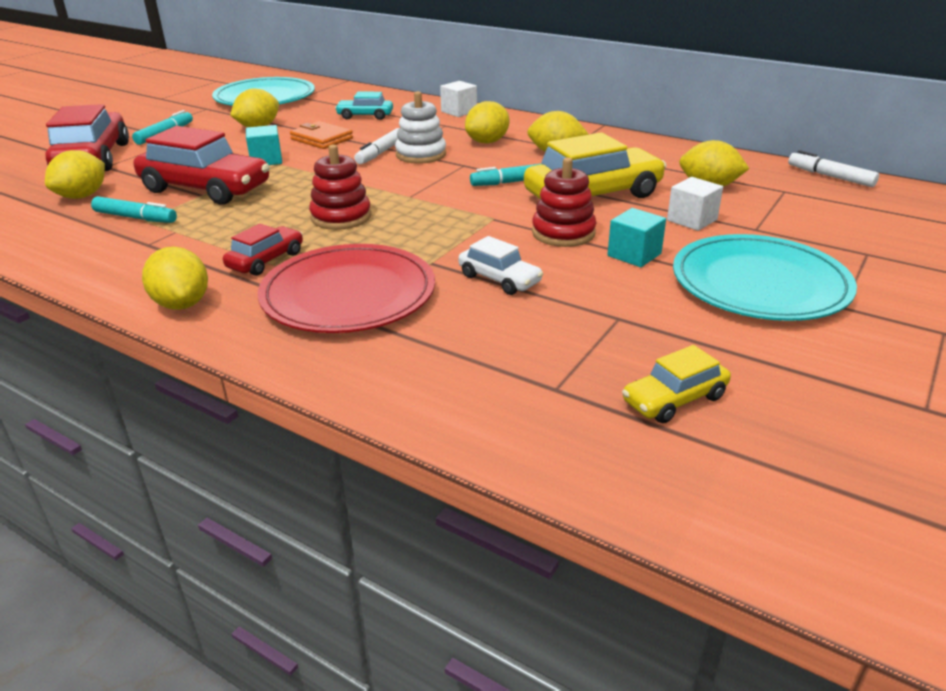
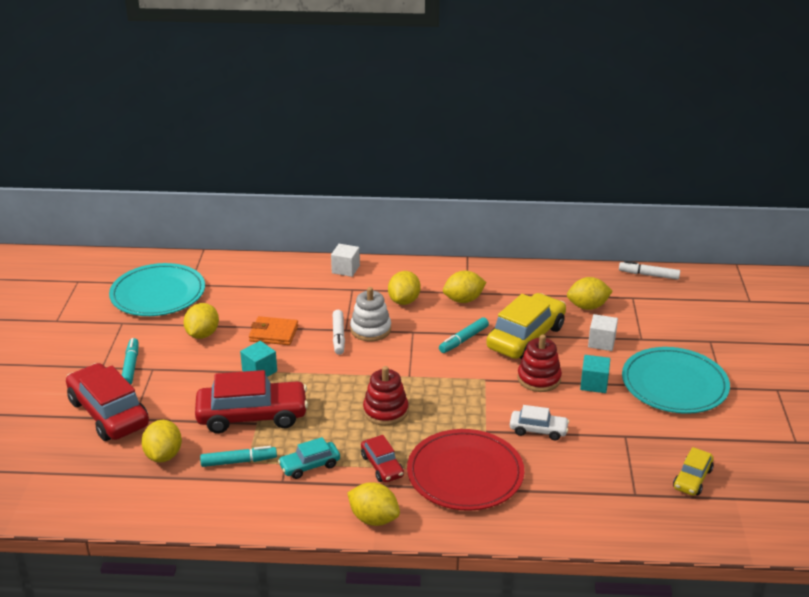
camera: 30 degrees left, 0 degrees up
red car [223,224,303,276] -> red car turned 150 degrees clockwise [361,435,404,482]
turquoise car [335,92,393,120] -> turquoise car moved to [278,437,340,479]

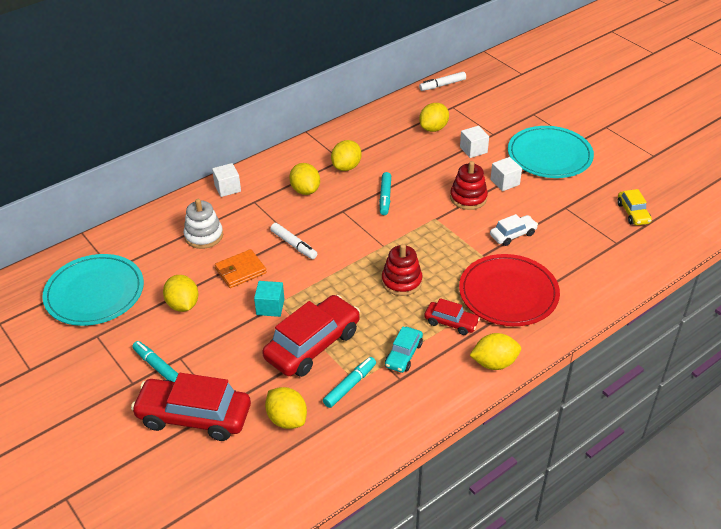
camera: 40 degrees left, 10 degrees up
white stacking toy [350,287,391,342] -> white stacking toy moved to [184,199,223,249]
yellow car [486,293,566,359] -> none
turquoise cube [580,355,610,393] -> white cube [490,157,522,191]

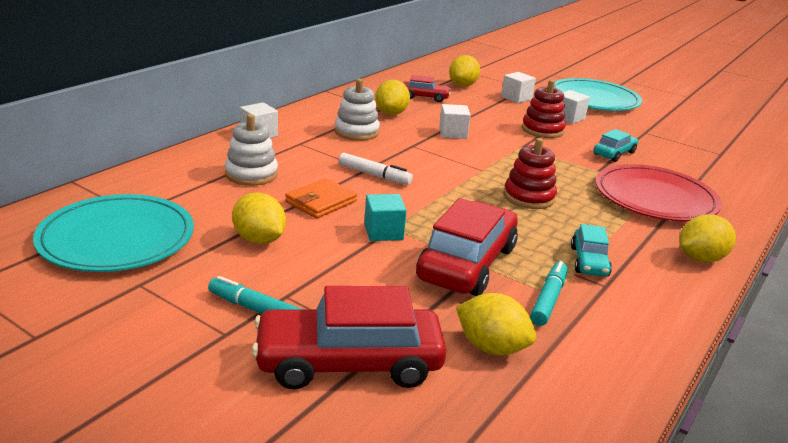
camera: 20 degrees left, 15 degrees down
yellow lemon [289,163,320,195] -> white stacking toy [334,79,380,141]
turquoise marker [379,172,391,215] -> white cube [439,104,471,139]
white marker [419,71,466,91] -> none
red car [424,298,480,335] -> red car moved to [403,75,451,102]
white car [490,214,538,246] -> turquoise car [594,129,638,162]
yellow car [617,189,652,225] -> none

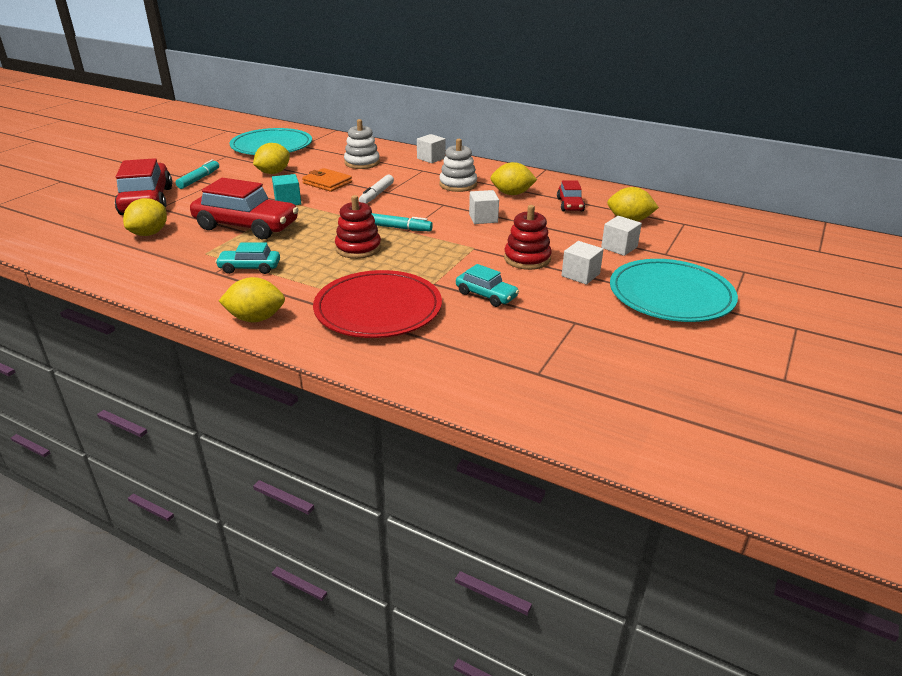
camera: 85 degrees right, 5 degrees up
turquoise marker [530,261,568,326] -> turquoise marker moved to [372,213,433,231]
yellow lemon [679,214,736,263] -> yellow lemon turned 60 degrees counterclockwise [219,277,285,322]

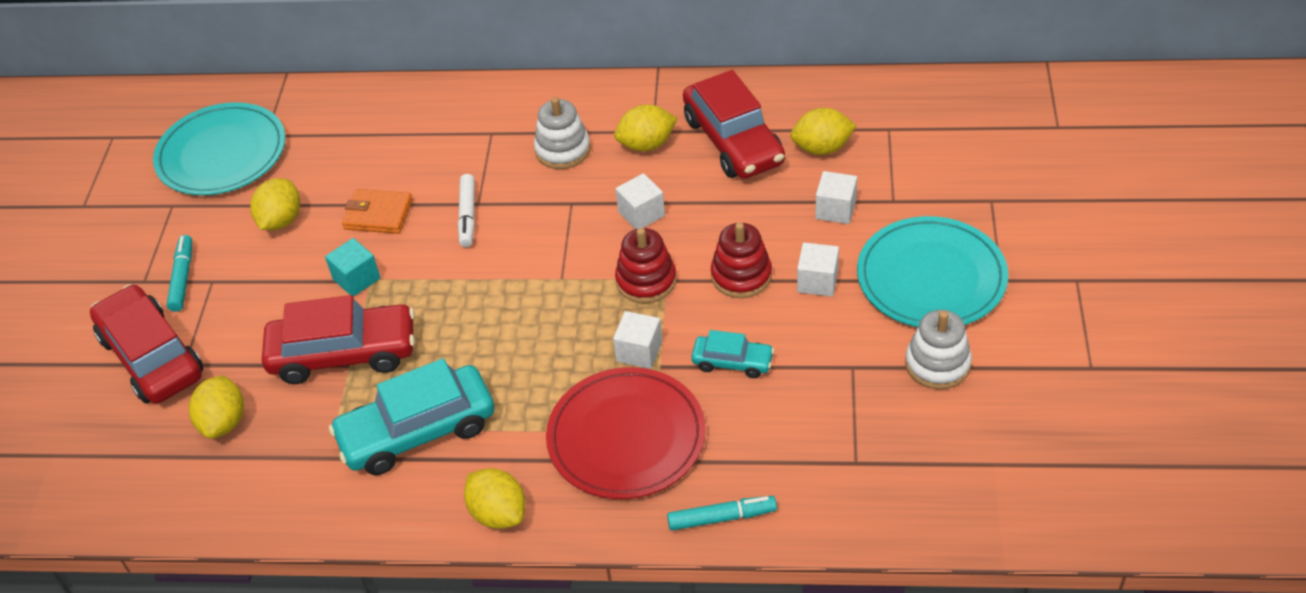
camera: 20 degrees left, 15 degrees up
turquoise car [215,242,280,274] -> turquoise car [329,358,494,475], size x1.94
yellow lemon [219,277,285,322] -> yellow lemon turned 75 degrees clockwise [464,468,525,529]
red stacking toy [335,195,381,259] -> red stacking toy moved to [615,228,677,304]
white stacking toy [344,119,380,169] -> white stacking toy moved to [905,310,972,389]
turquoise marker [372,213,433,231] -> turquoise marker moved to [667,496,777,531]
white cube [417,134,445,163] -> white cube moved to [613,311,662,369]
red car [557,180,585,211] -> red car [683,70,785,179], size x1.94

